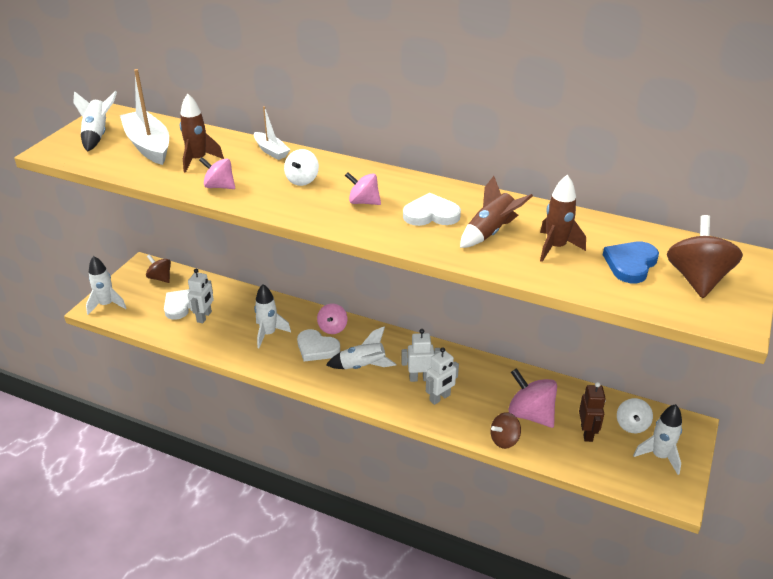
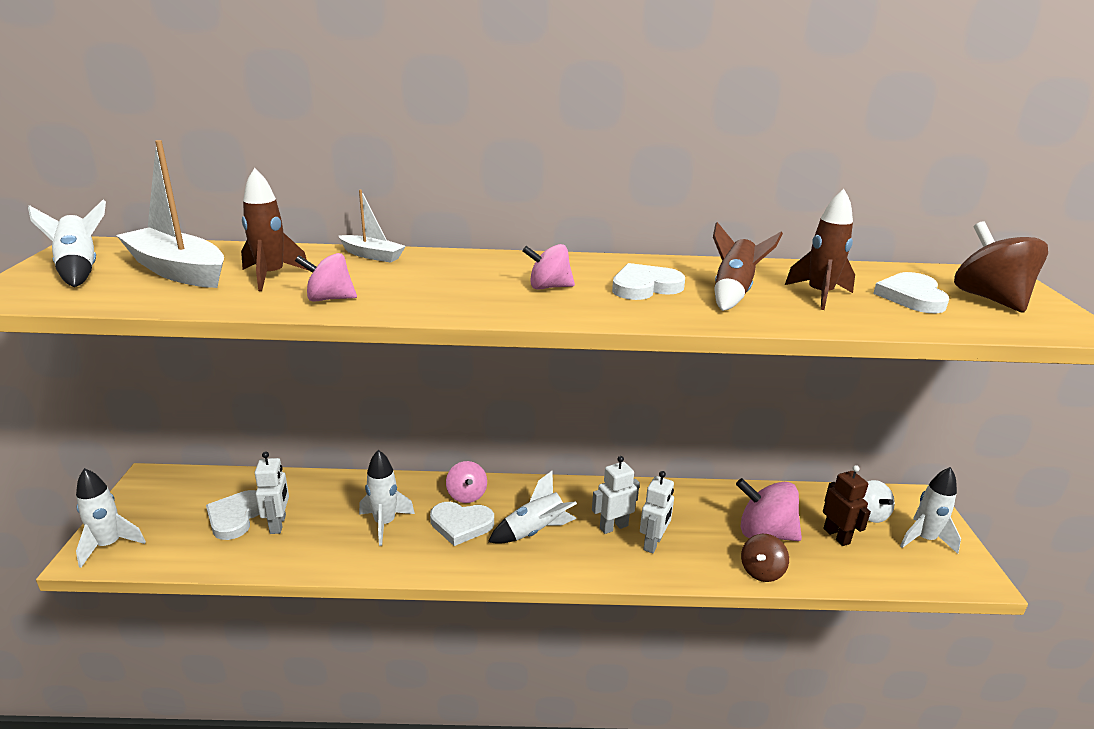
camera: 25 degrees left, 10 degrees down
brown spinning top [146,254,171,283] -> none
white spinning top [284,149,319,186] -> none
blue heart [603,242,659,283] -> white heart [873,272,949,313]

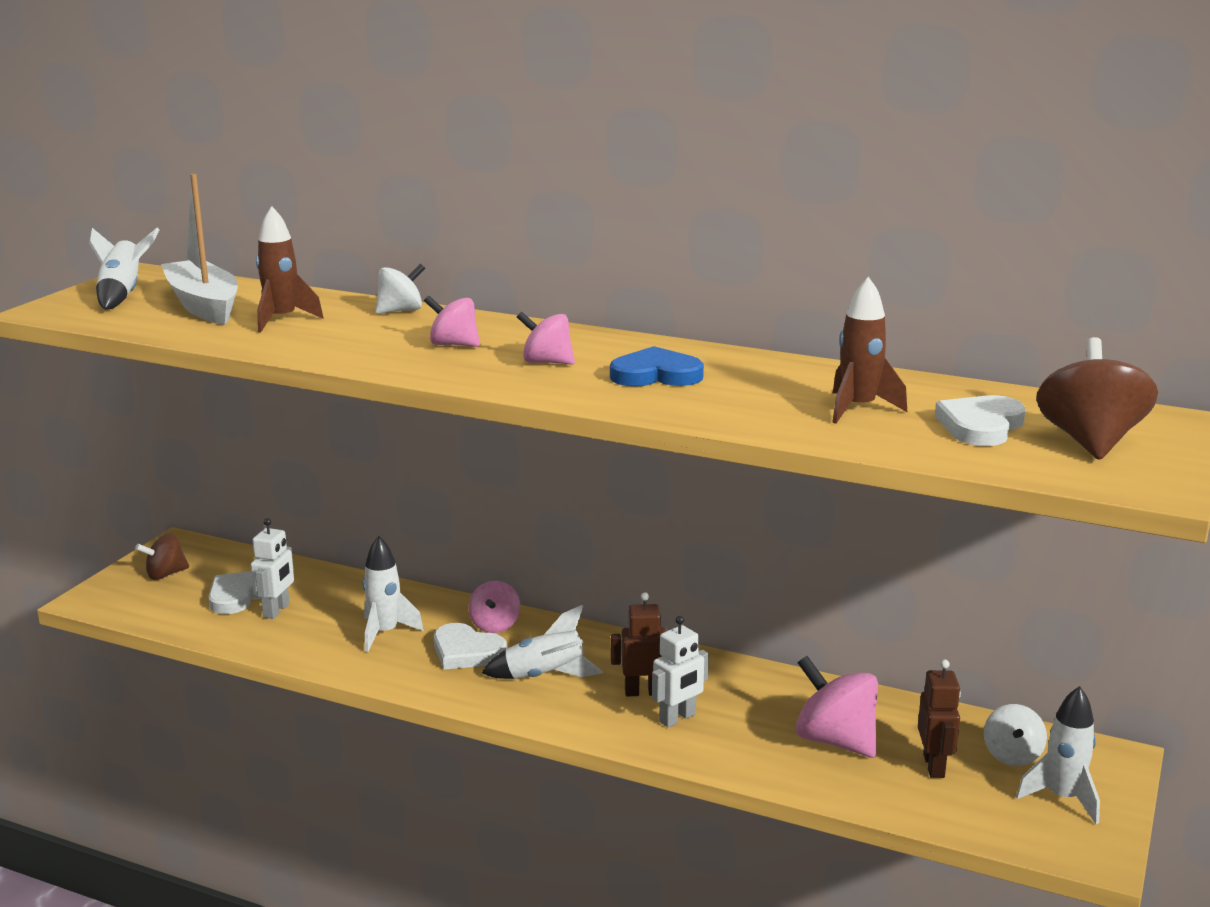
camera: 25 degrees right, 5 degrees down
white rocket [76,468,146,568] -> none
pink spinning top [295,253,357,302] -> pink spinning top moved to [424,296,480,347]
white boat [339,190,406,263] -> white spinning top [375,264,425,314]
white robot [592,456,640,534] -> brown robot [611,592,665,696]
white heart [612,263,685,300] -> blue heart [610,346,704,386]
brown rocket [713,222,783,311] -> none
brown spinning top [741,534,789,582] -> brown spinning top moved to [135,534,189,580]

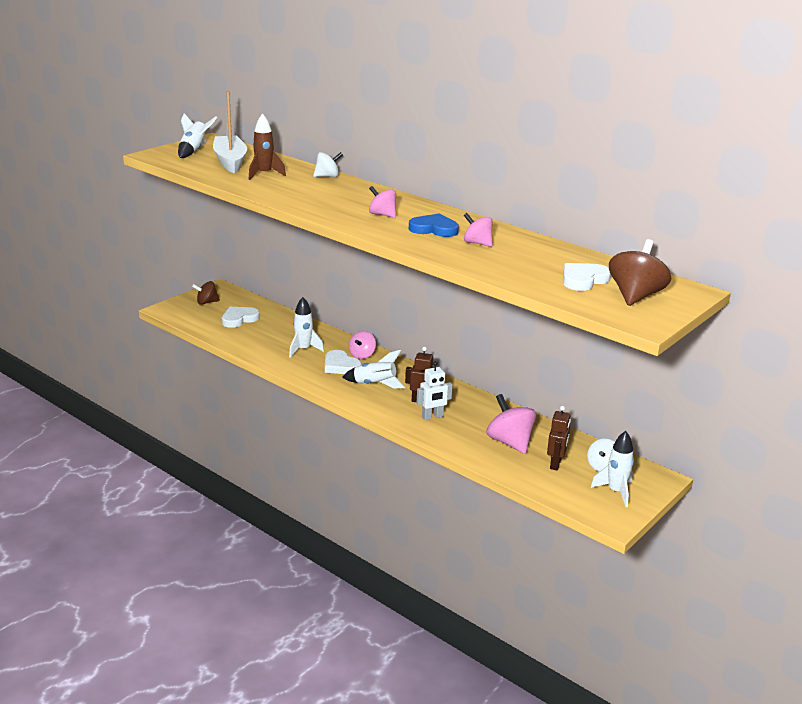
camera: 15 degrees right, 5 degrees up
white robot [251,518,294,619] -> none
pink spinning top [424,296,480,347] -> pink spinning top moved to [464,213,493,247]
brown rocket [832,277,908,424] -> none

